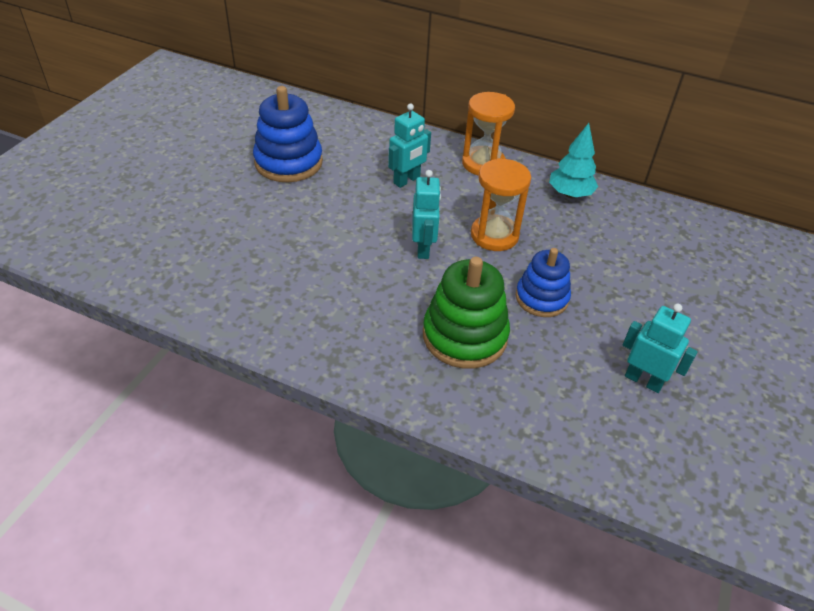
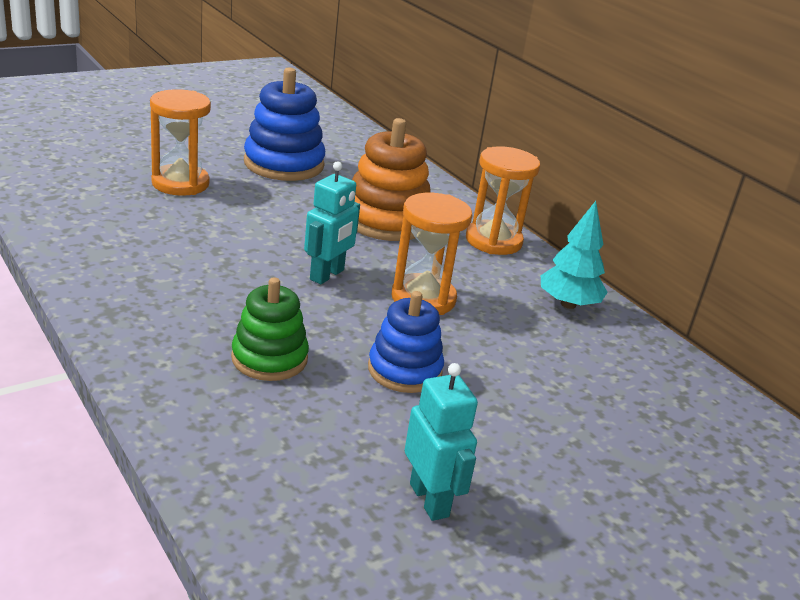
camera: 30 degrees right, 15 degrees down
turquoise robot [388,103,431,188] -> orange stacking toy [352,118,431,241]
green stacking toy [423,257,510,369] -> green stacking toy [231,277,309,381], size x0.66
none -> orange hourglass [150,89,211,196]

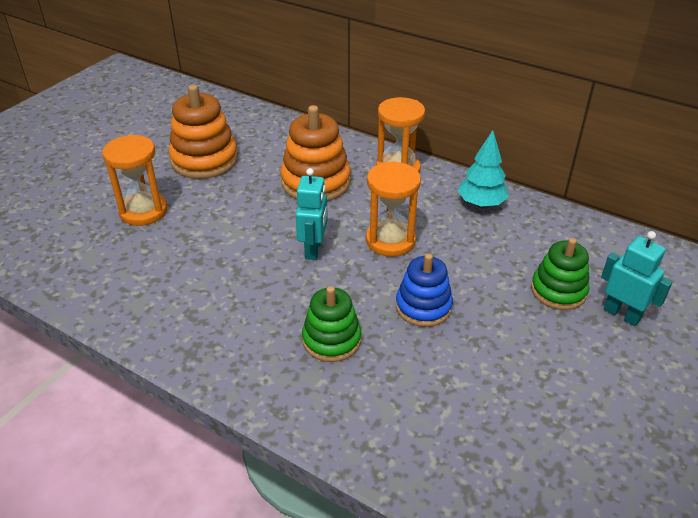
camera: 20 degrees left, 10 degrees up
blue stacking toy [244,67,325,181] -> orange stacking toy [169,85,238,179]
turquoise robot [405,363,478,521] -> turquoise robot moved to [601,231,673,326]
none -> green stacking toy [531,238,589,310]

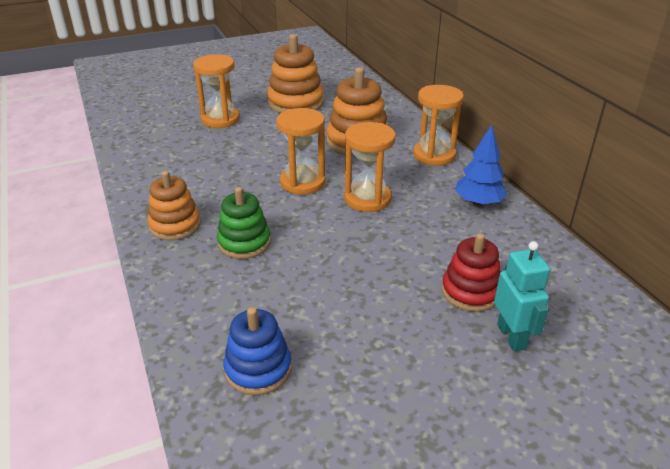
camera: 35 degrees right, 5 degrees down
turquoise robot [296,168,328,260] -> orange hourglass [276,108,326,195]
blue stacking toy [396,253,453,327] -> blue stacking toy moved to [223,307,292,395]
turquoise tree [457,130,509,207] -> blue tree [455,125,507,206]
green stacking toy [531,238,589,310] -> red stacking toy [442,233,501,312]
none -> orange stacking toy [147,171,201,240]

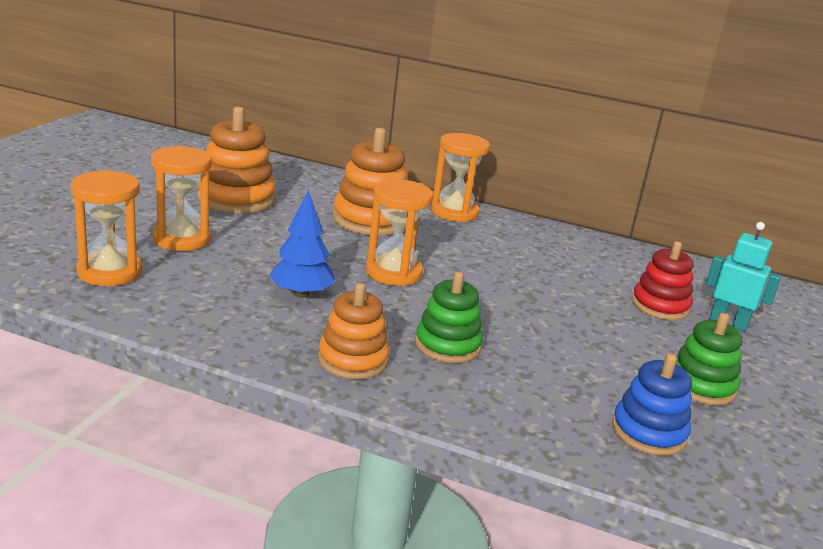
camera: 50 degrees left, 10 degrees down
orange hourglass [344,122,396,212] -> orange hourglass moved to [71,170,142,286]
blue tree [455,125,507,206] -> blue tree moved to [269,190,335,298]
none -> green stacking toy [676,313,742,405]

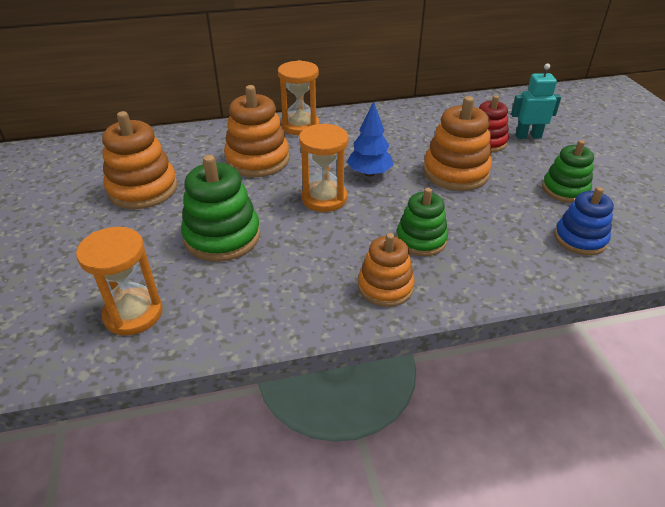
camera: 30 degrees left, 15 degrees up
orange hourglass [151,146,212,251] -> none
blue tree [269,190,335,298] -> blue tree moved to [347,101,393,177]
none -> green stacking toy [181,155,260,262]
none -> orange stacking toy [423,96,492,191]

